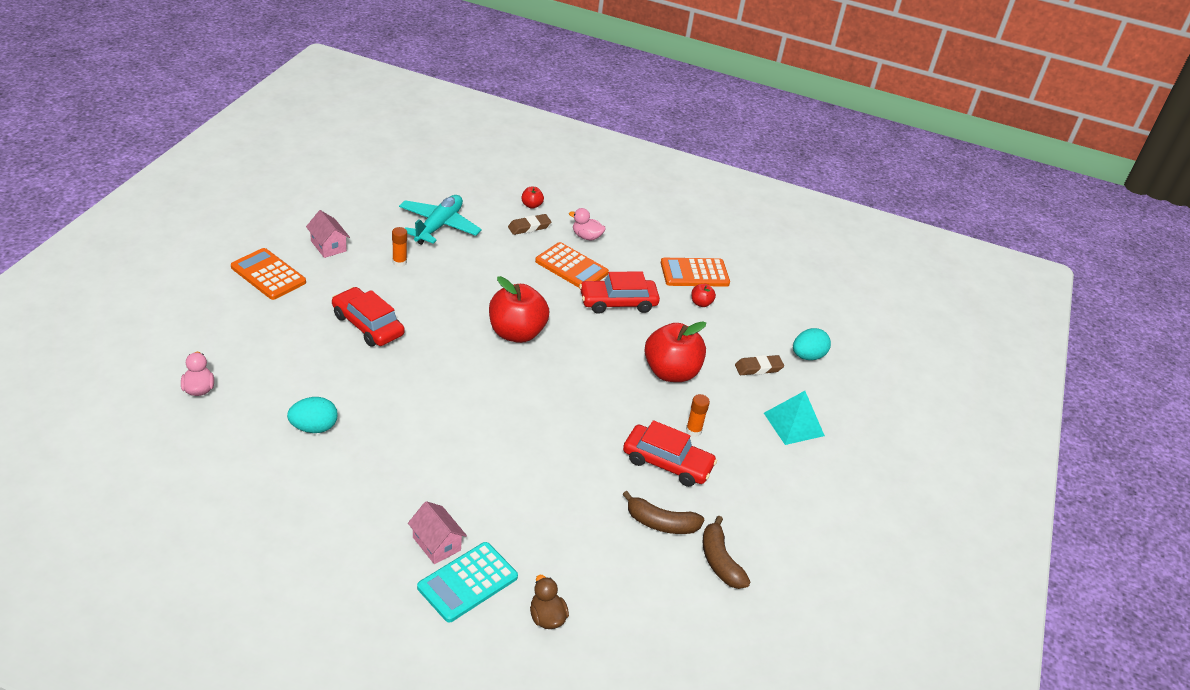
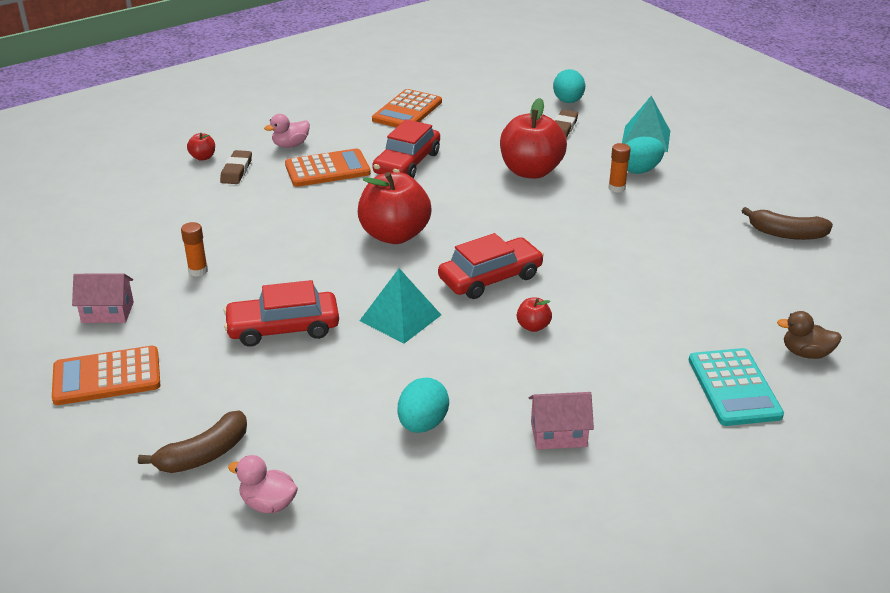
camera: 50 degrees left, 5 degrees down
turquoise plane [399,195,482,245] -> none
pink house [408,501,467,564] -> pink house moved to [529,392,594,449]
brown banana [622,491,704,534] -> brown banana moved to [138,410,247,473]
red car [623,420,717,487] -> red car moved to [438,233,544,299]
red apple [691,284,716,307] -> red apple moved to [517,298,552,332]
none -> turquoise pyramid [360,268,441,344]
none -> turquoise egg [626,137,665,174]

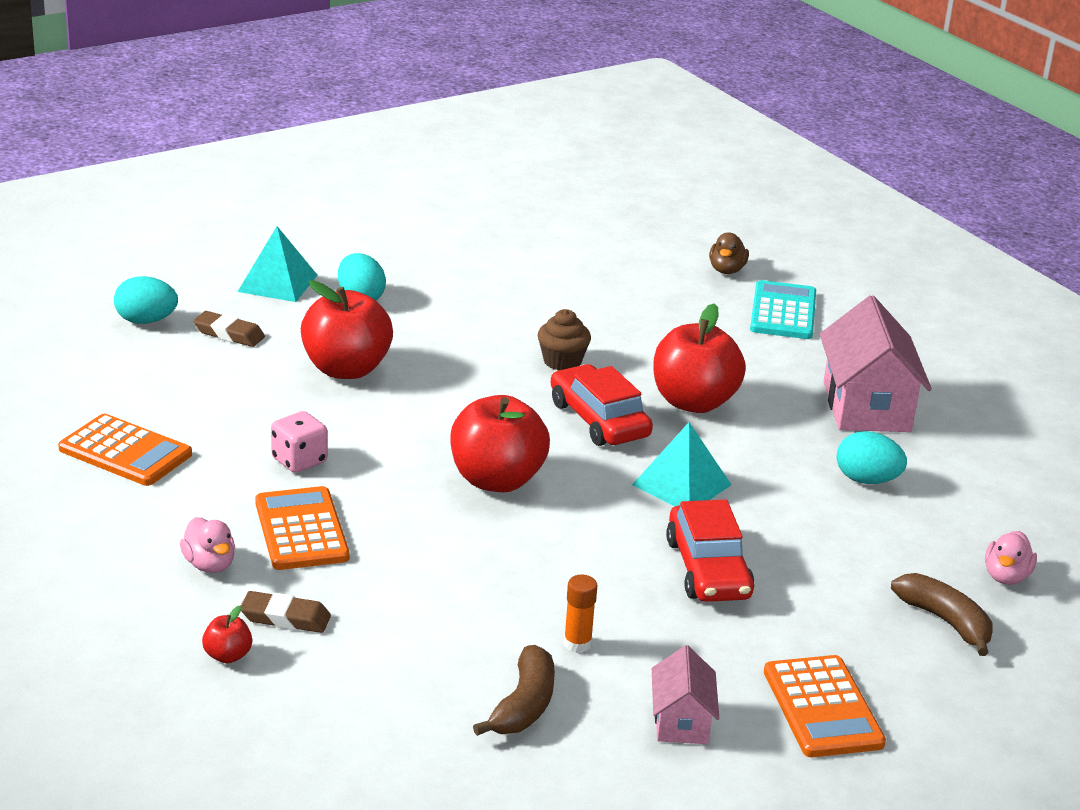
camera: 90 degrees left, 5 degrees down
red car [372,119,440,178] -> pink dice [271,411,328,473]
red apple [517,298,552,332] -> red apple [653,304,746,413], size x2.33
pink house [529,392,594,449] -> pink house [820,295,932,432], size x1.85
orange glue stick [608,143,631,193] -> none
turquoise calculator [689,348,784,426] -> turquoise calculator turned 75 degrees counterclockwise [750,280,816,339]
brown banana [742,207,833,240] -> brown banana moved to [473,645,555,736]
none -> brown cupcake [538,309,591,370]

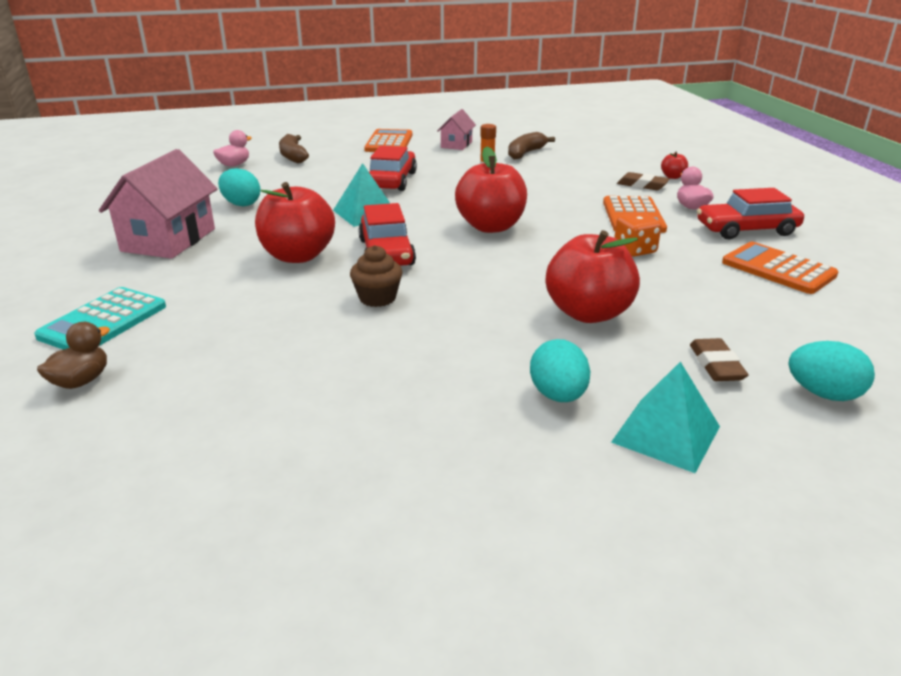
camera: 160 degrees left, 0 degrees up
brown eraser [193,311,265,347] -> brown eraser turned 45 degrees clockwise [690,338,748,381]
pink dice [271,411,328,473] -> orange dice [614,212,662,257]
none -> red car [697,188,804,239]

